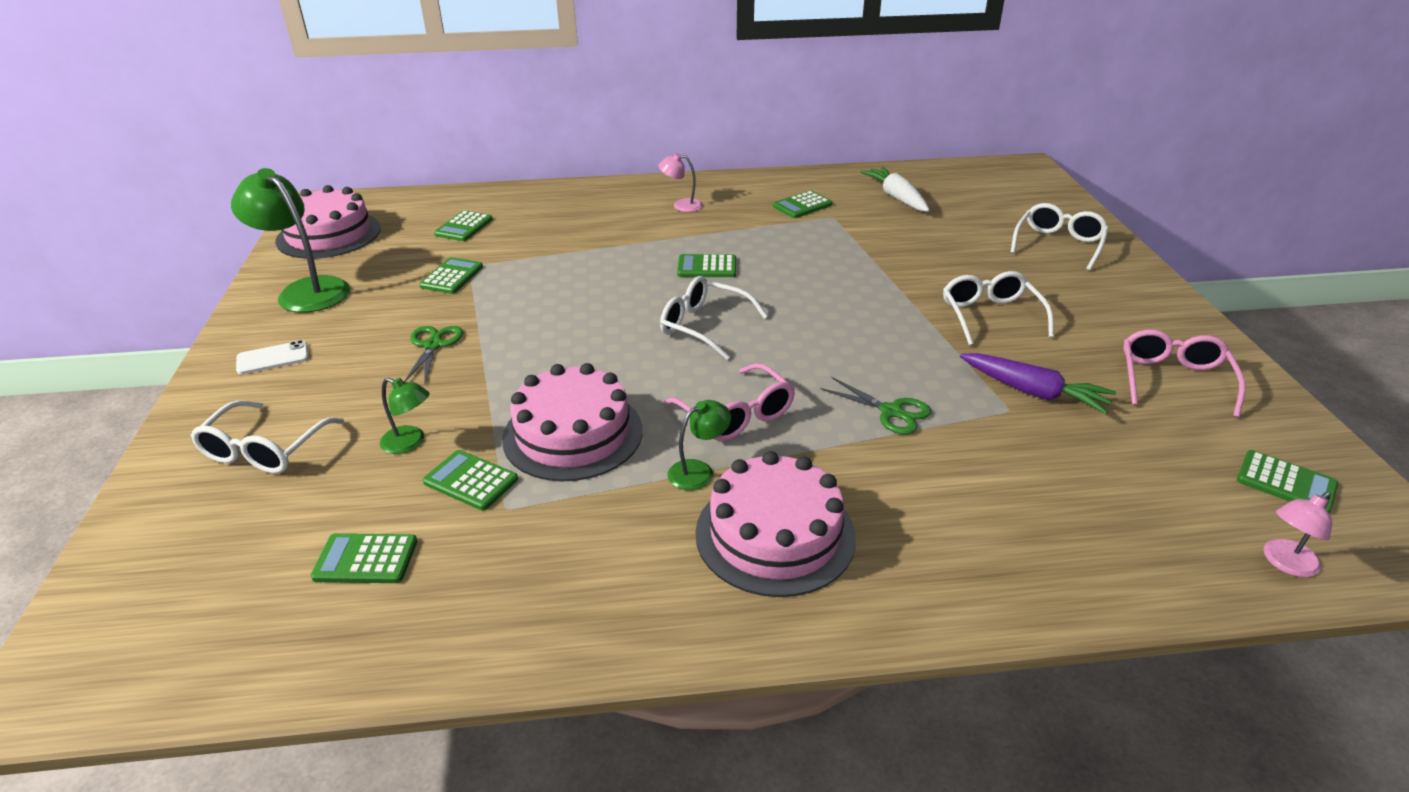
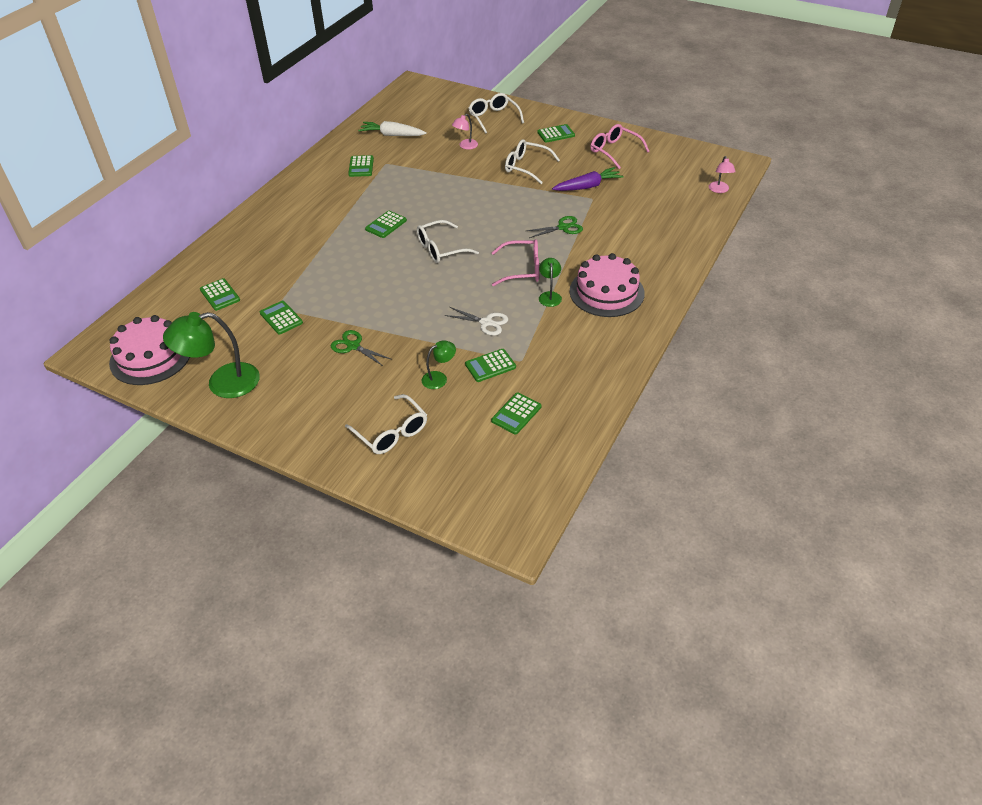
camera: 55 degrees left, 10 degrees up
white phone [236,340,309,374] -> none
pink cake [502,363,643,482] -> white scissors [444,307,508,336]
pink lamp [658,153,703,212] -> pink lamp moved to [452,114,478,150]
green calculator [1237,450,1338,513] -> green calculator moved to [537,124,575,143]

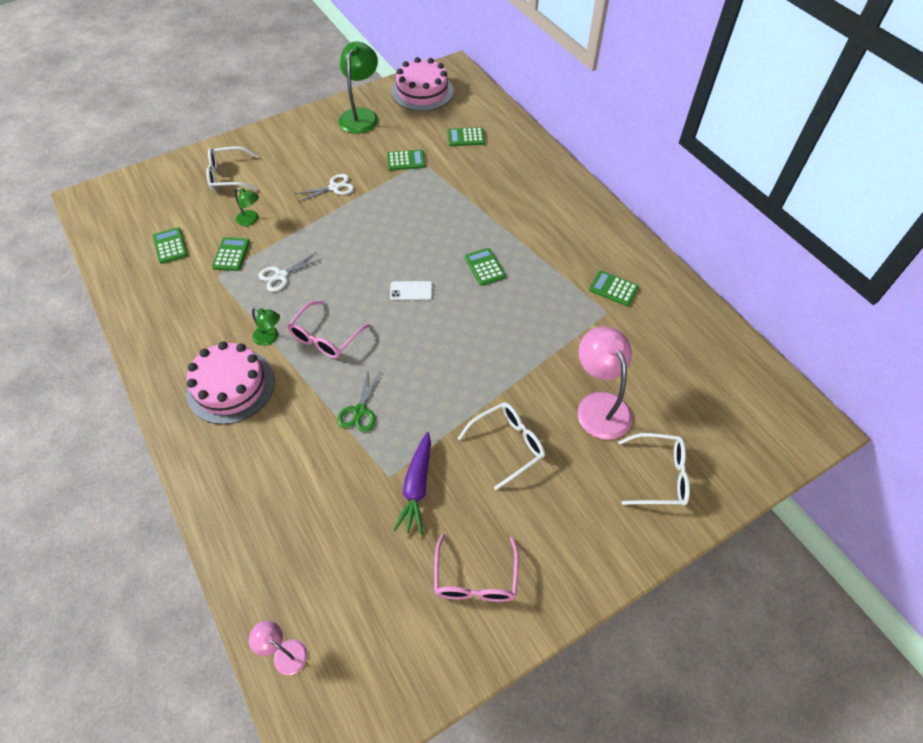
camera: 120 degrees right, 10 degrees up
green scissors [330,330,391,366] -> white scissors [295,174,354,202]
white carrot [358,121,427,136] -> none
white glasses [417,220,479,263] -> white phone [390,281,433,300]
green lamp [422,340,456,389] -> green lamp turned 60 degrees counterclockwise [235,187,259,226]
pink lamp [452,114,478,150] -> pink lamp [578,326,632,440], size x1.99
green calculator [537,124,575,143] -> none
pink glasses [590,124,650,169] -> pink glasses turned 105 degrees clockwise [434,533,519,602]

